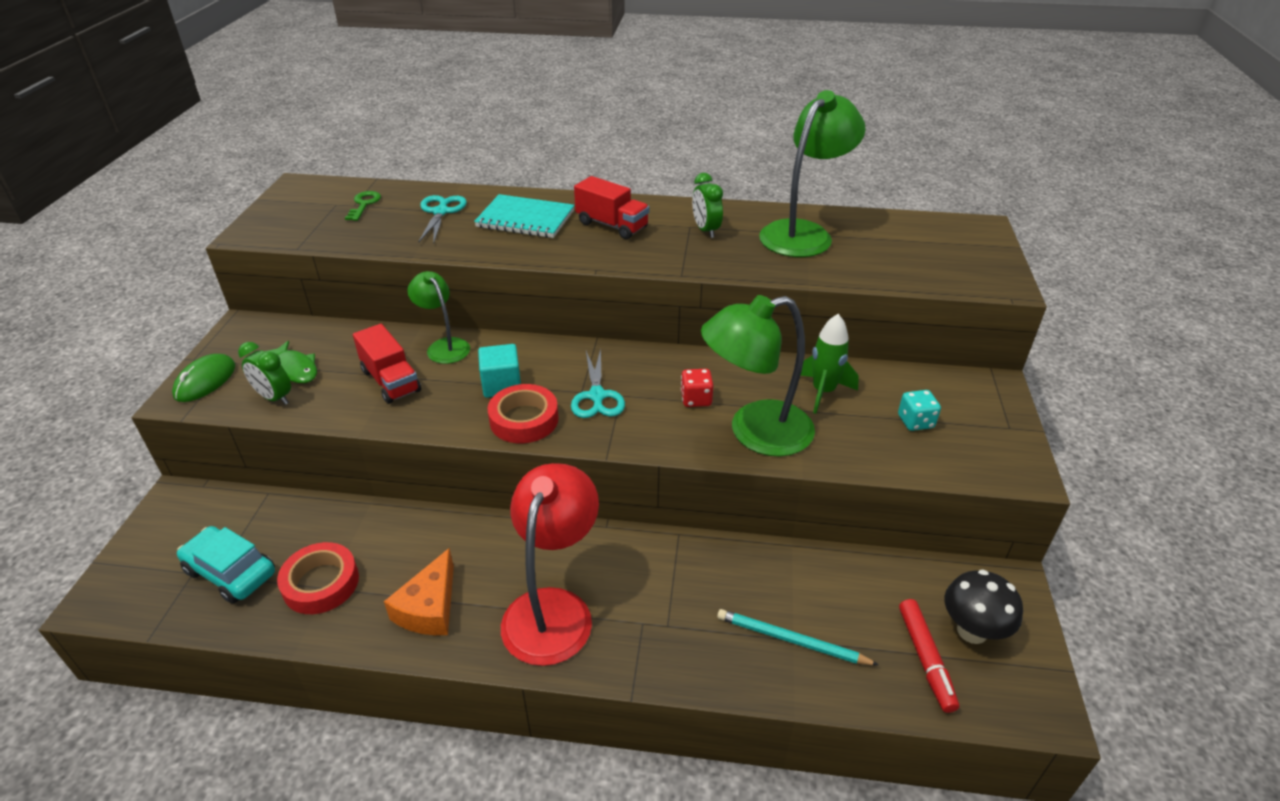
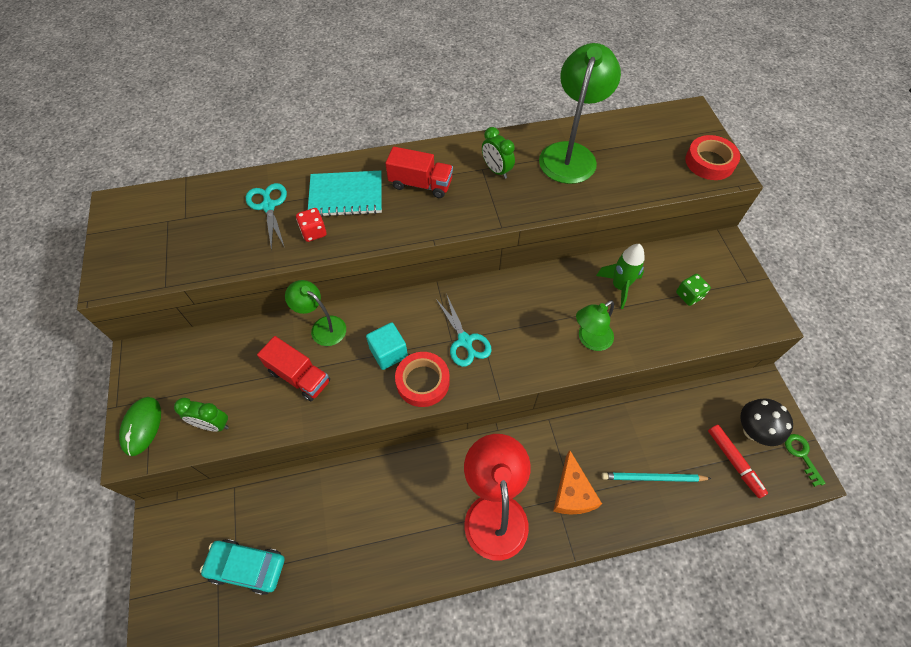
camera: 20 degrees left, 20 degrees up
green fish [265,341,317,383] -> none
red tape [277,542,359,614] -> red tape moved to [685,135,740,180]
green key [345,191,381,221] -> green key moved to [785,434,826,487]
orange cheese [384,548,454,635] -> orange cheese moved to [553,450,602,515]
red dice [681,369,713,407] -> red dice moved to [296,208,327,242]
green lamp [701,295,815,456] -> green lamp [576,300,614,351], size x0.58
turquoise dice [898,390,941,431] -> green dice [676,274,711,306]

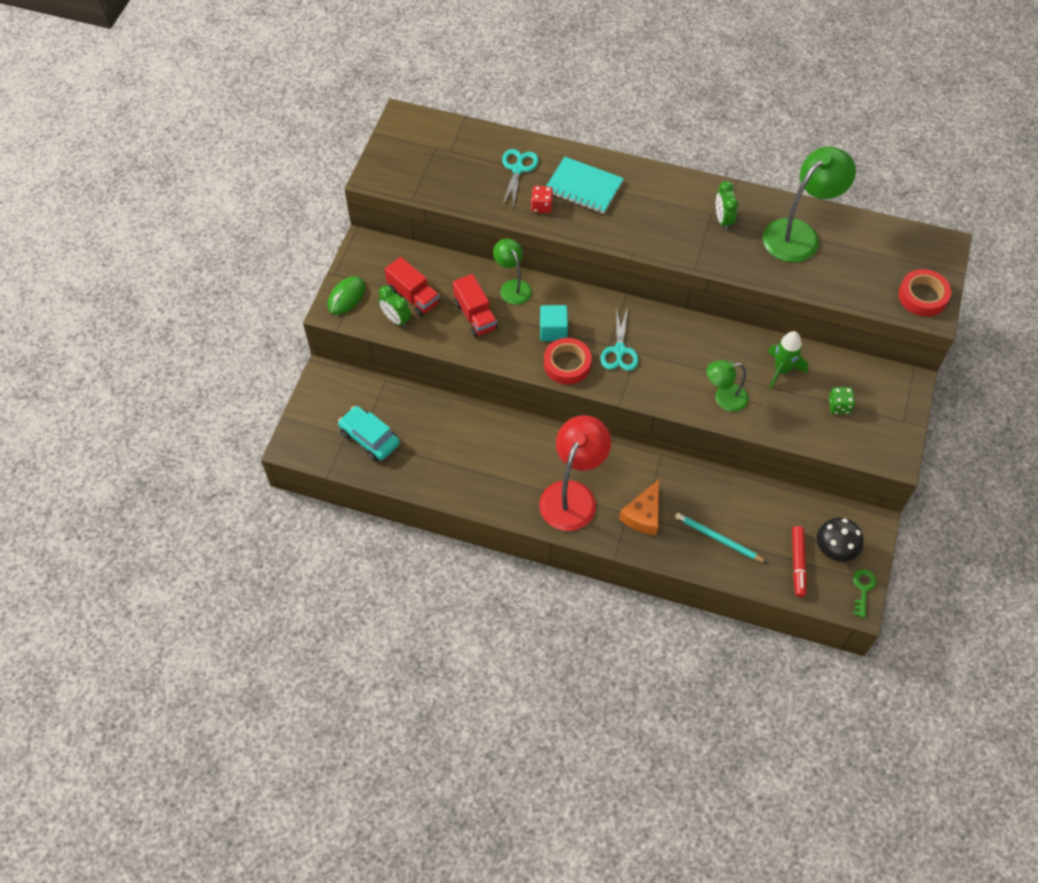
camera: 30 degrees right, 0 degrees up
red truck [385,146,453,198] -> red truck moved to [385,257,440,316]

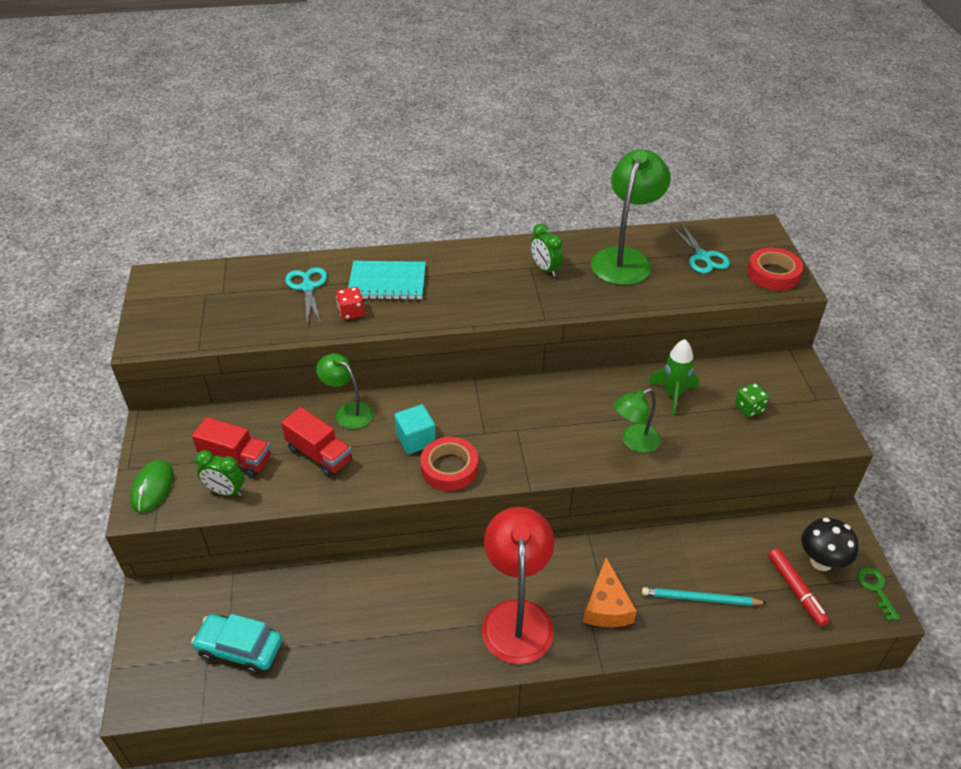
camera: 25 degrees left, 15 degrees down
turquoise scissors [600,306,639,371] -> turquoise scissors moved to [670,223,730,274]

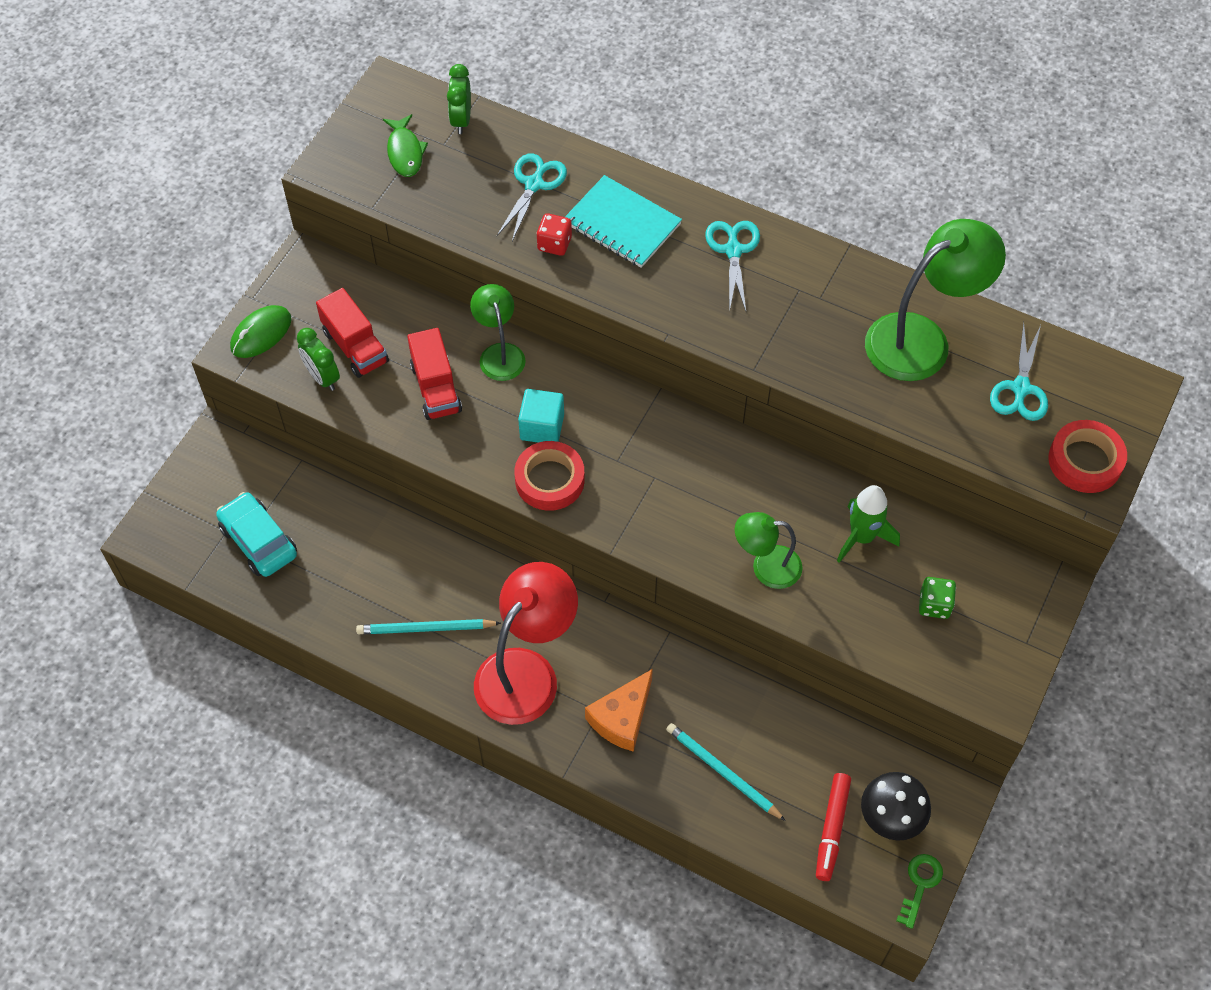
camera: 35 degrees right, 15 degrees up
green clock [531,223,563,277] -> green clock moved to [447,64,471,134]
none -> turquoise pencil [356,619,501,634]
none -> green fish [383,114,428,177]
none -> turquoise scissors [705,221,760,312]

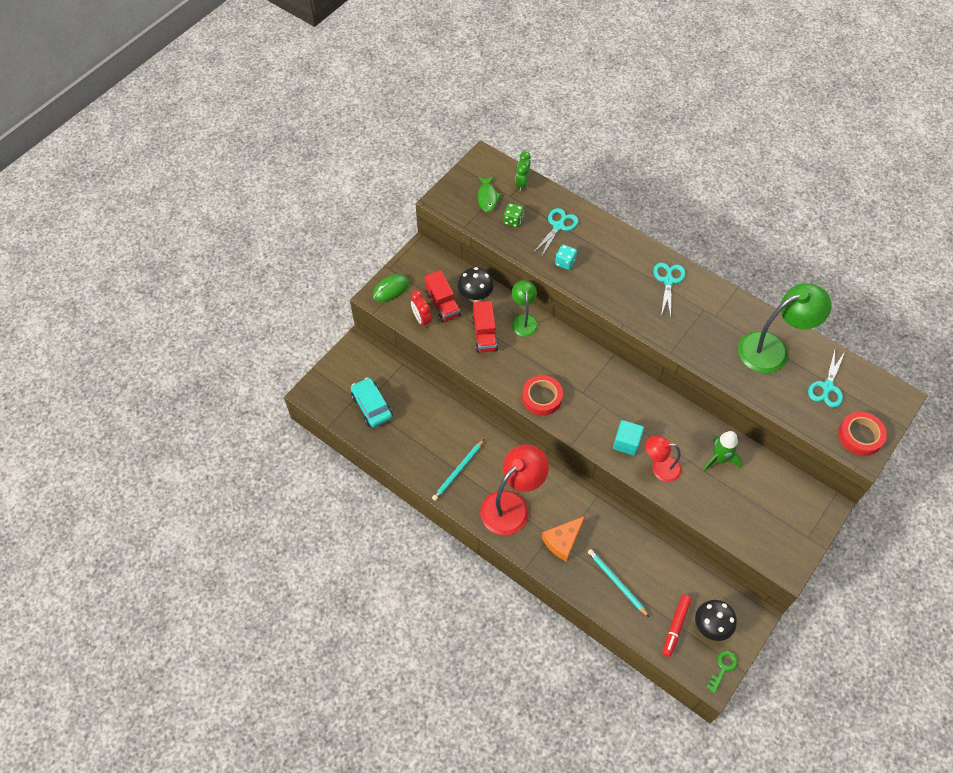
camera: 10 degrees right, 0 degrees up
green clock [297,328,340,391] -> red clock [411,290,432,328]
turquoise pencil [356,619,501,634] -> turquoise pencil turned 60 degrees counterclockwise [432,439,484,501]
turquoise cube [518,389,564,442] -> turquoise cube moved to [613,420,644,456]
red dice [537,213,572,256] -> turquoise dice [555,245,577,270]
turquoise notebook [565,175,682,268] -> none
green lamp [735,512,803,589] -> red lamp [645,436,682,482]
green dice [919,577,956,619] -> green dice moved to [504,203,524,227]
none -> black mushroom [458,267,494,302]

